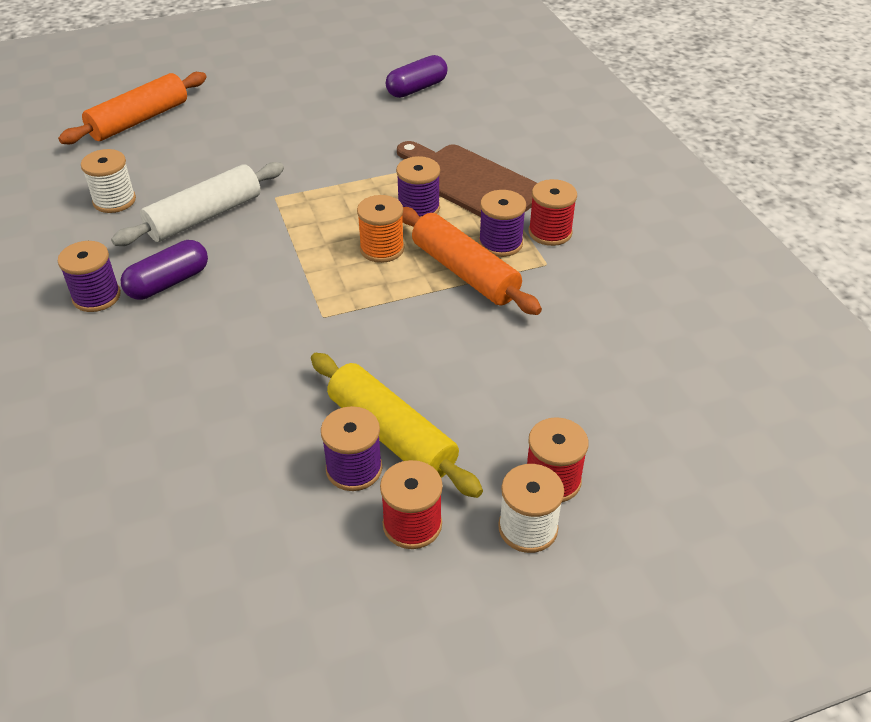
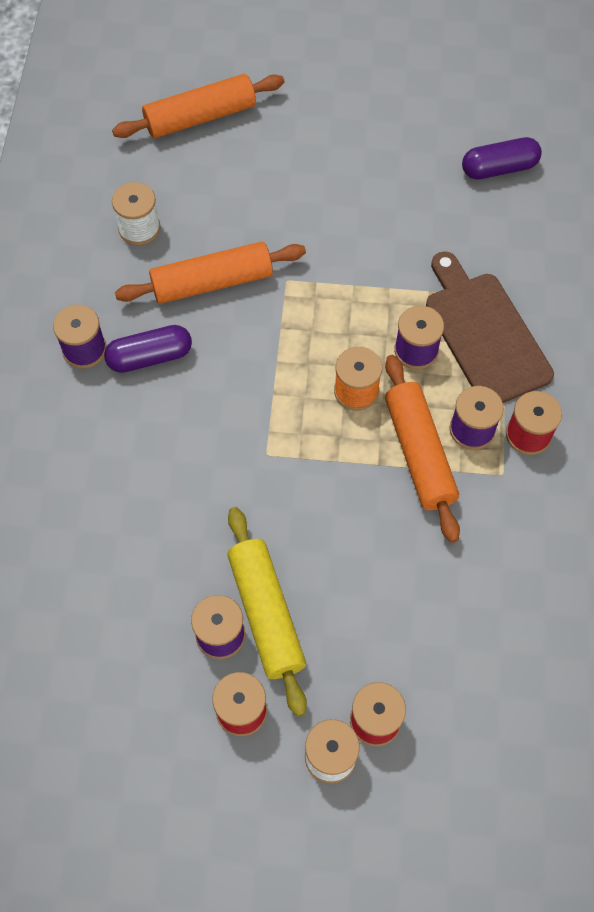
camera: 25 degrees right, 20 degrees up
white rolling pin [111,162,284,246] -> orange rolling pin [115,242,306,304]

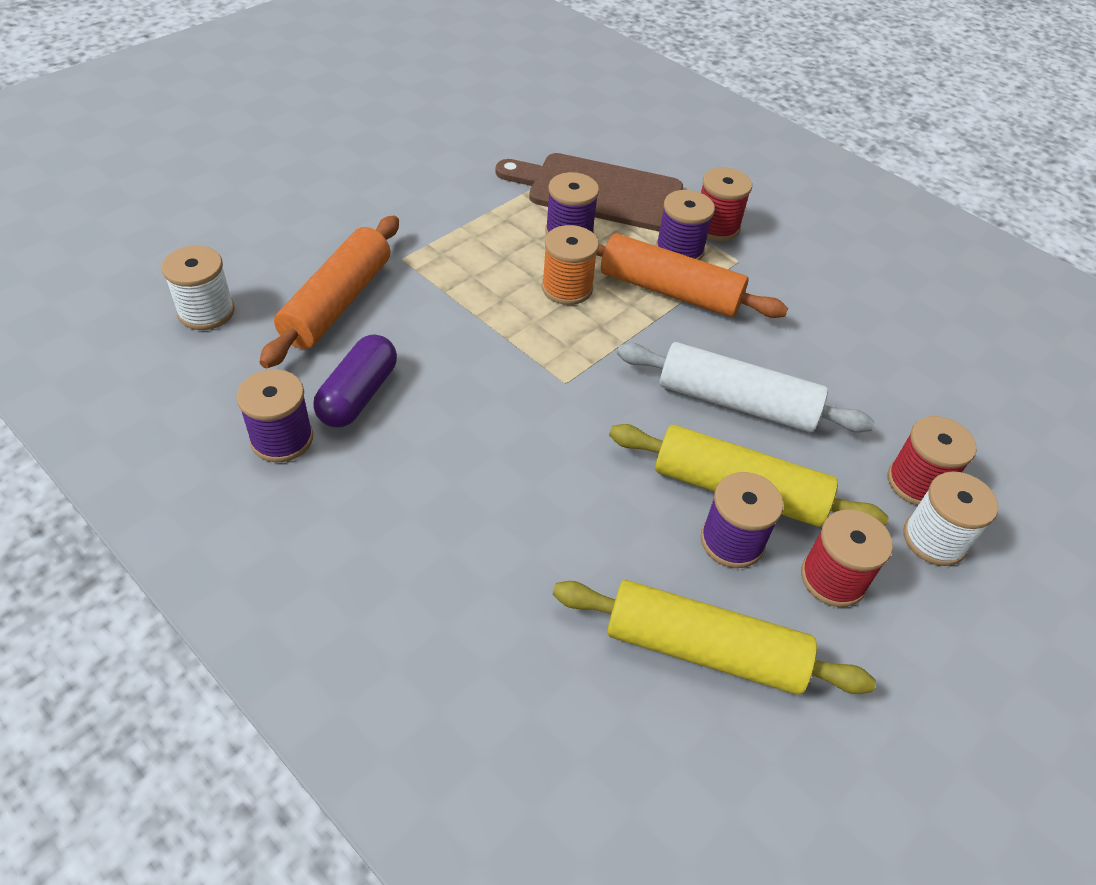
camera: 55 degrees left, 15 degrees down
orange rolling pin [112,74,285,138] -> none
purple capsule [462,137,542,180] -> none
none -> yellow rolling pin [553,580,876,695]
none -> white rolling pin [617,342,874,433]

